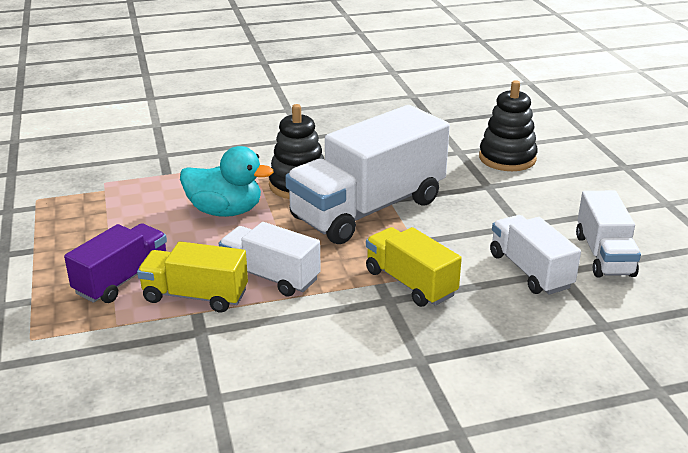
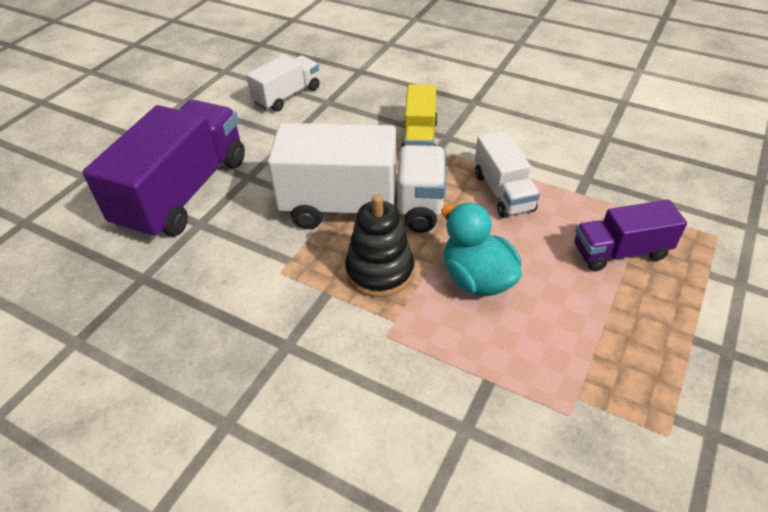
camera: 135 degrees left, 15 degrees up
yellow truck [137,241,248,313] -> none
black stacking toy [479,80,538,171] -> purple truck [82,100,245,240]
white truck [490,215,581,295] -> none

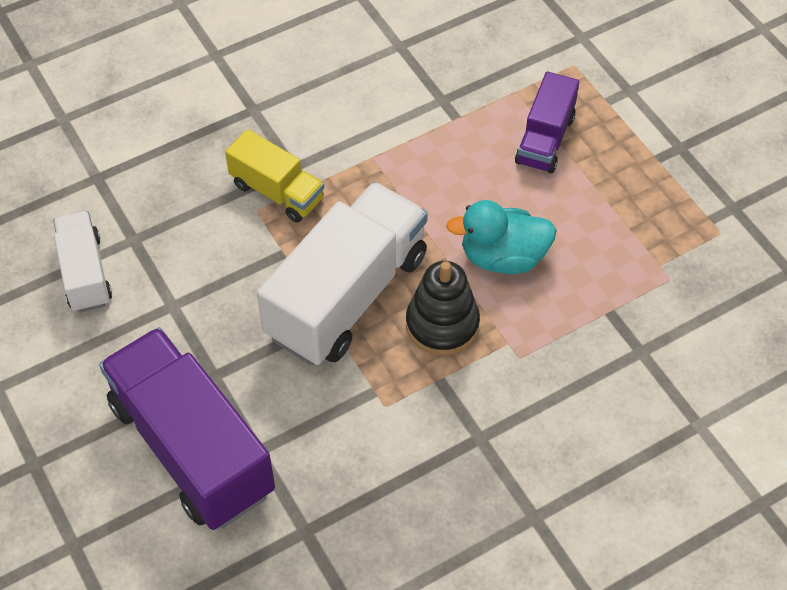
camera: 60 degrees left, 10 degrees up
white truck [475,131,540,218] -> none

